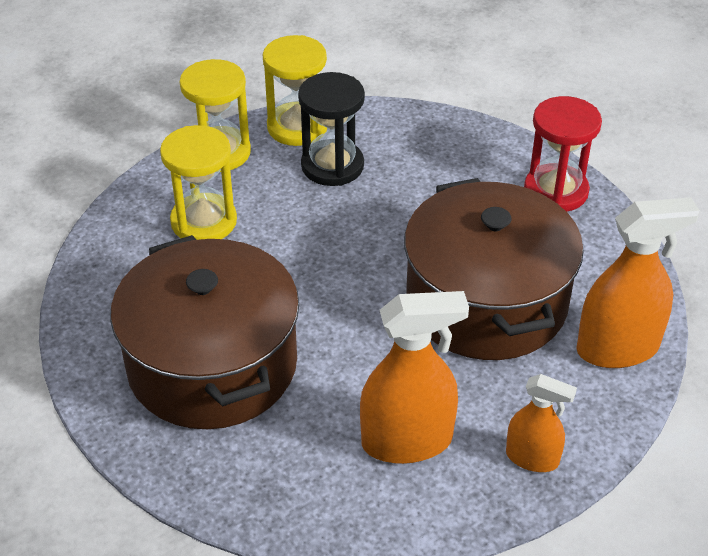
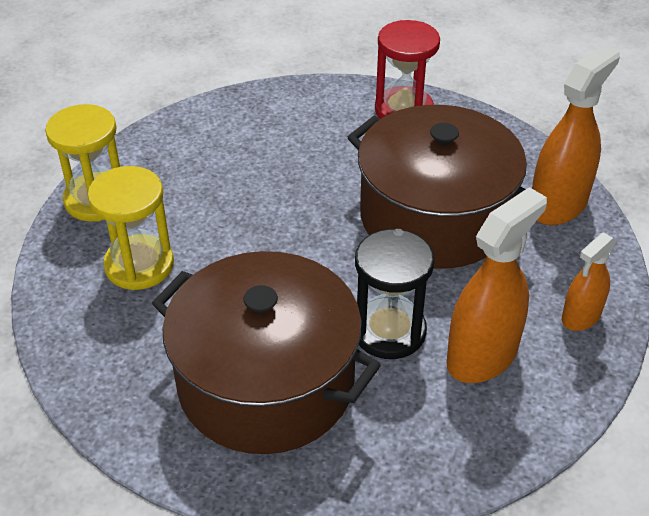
camera: 35 degrees left, 0 degrees up
yellow hourglass [262,35,327,146] -> none
black hourglass [298,72,365,186] -> black hourglass moved to [355,229,435,359]
orange spray bottle [506,374,577,472] -> orange spray bottle turned 150 degrees clockwise [562,232,617,331]

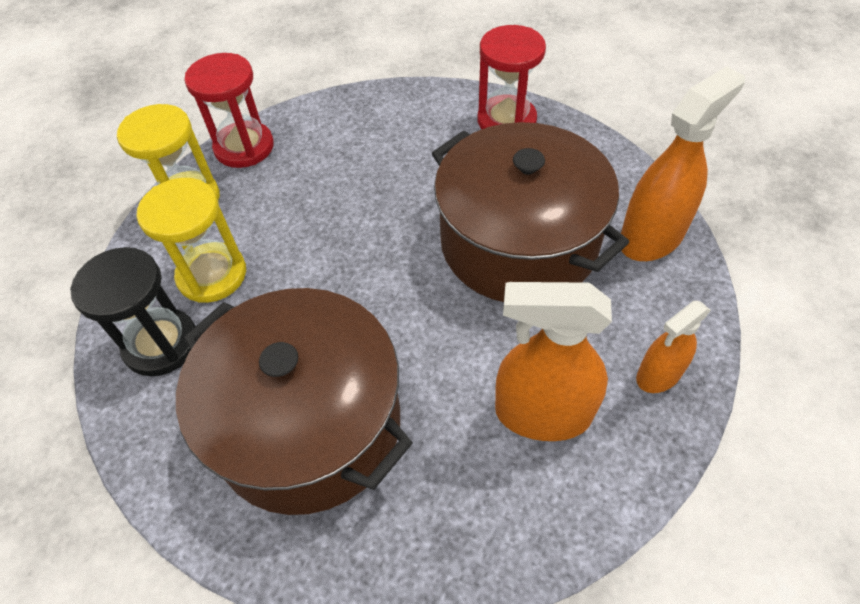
camera: 10 degrees right, 10 degrees up
black hourglass [355,229,435,359] -> black hourglass moved to [70,247,197,376]
orange spray bottle [446,187,547,383] -> orange spray bottle turned 135 degrees counterclockwise [495,282,612,441]
none -> red hourglass [184,53,274,168]

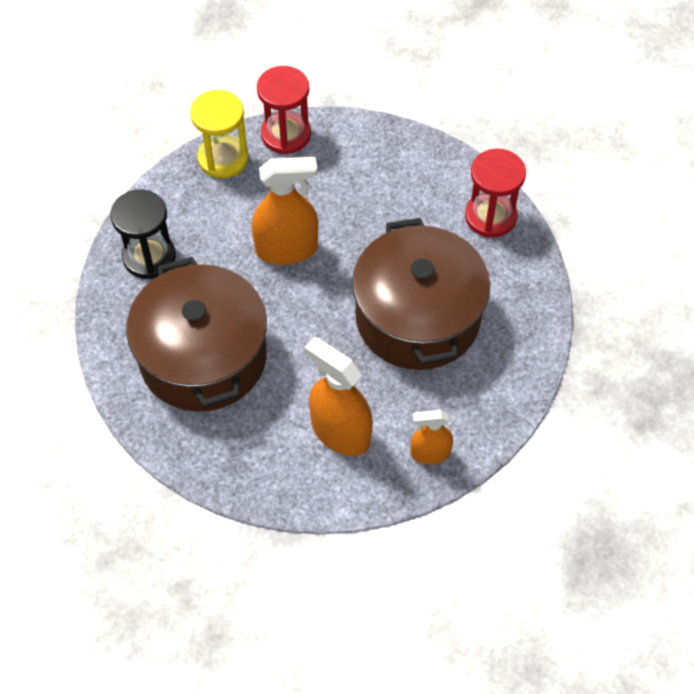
camera: 30 degrees right, 5 degrees up
yellow hourglass [136,178,246,303] -> none
orange spray bottle [621,66,745,261] -> orange spray bottle moved to [252,157,318,265]

